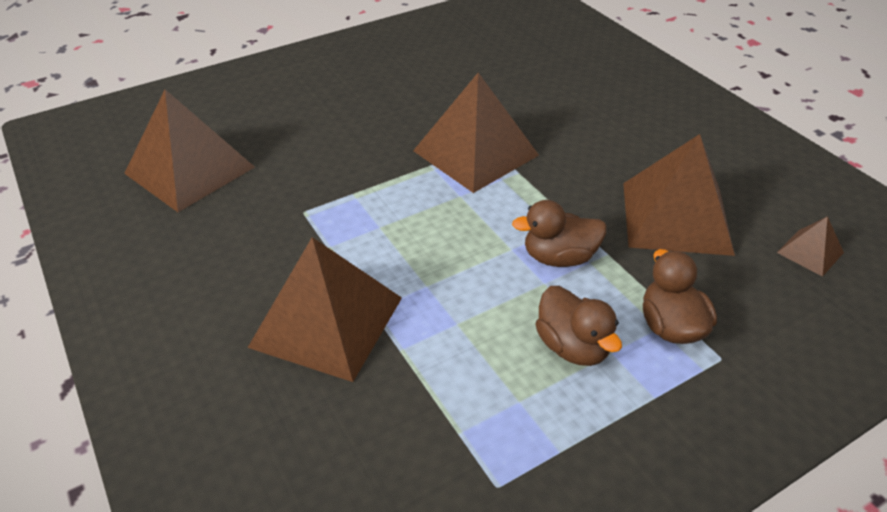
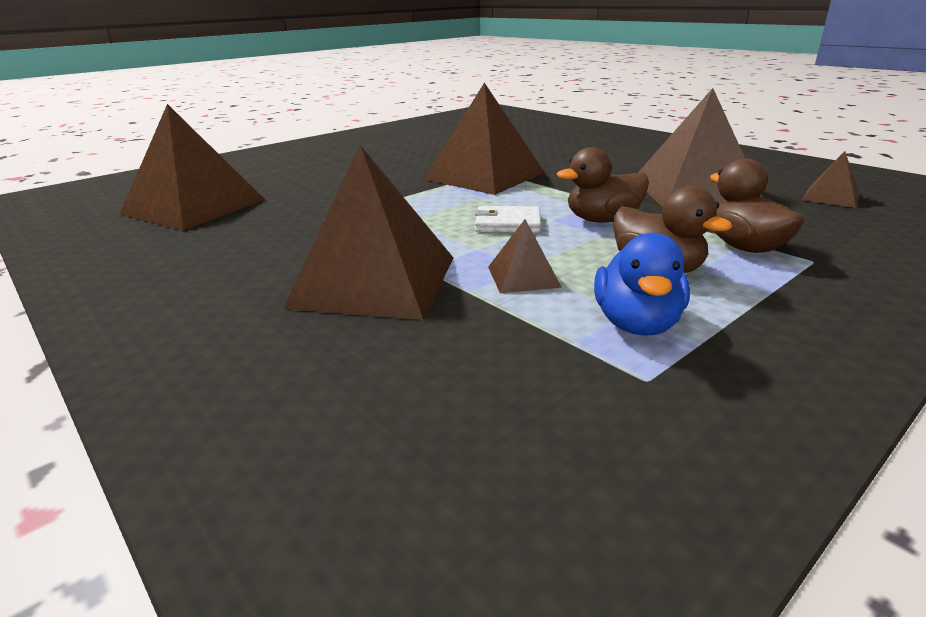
camera: 10 degrees left, 15 degrees down
none -> white wallet [475,206,541,233]
none -> brown pyramid [488,219,562,293]
none -> blue duck [594,233,690,336]

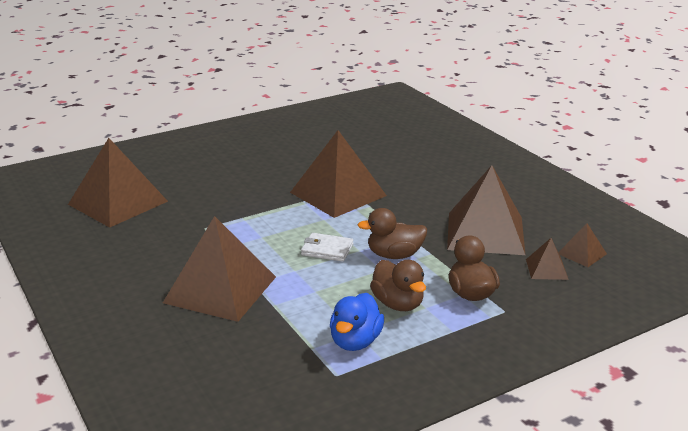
camera: 10 degrees right, 0 degrees up
brown pyramid [488,219,562,293] -> brown pyramid moved to [526,238,569,280]

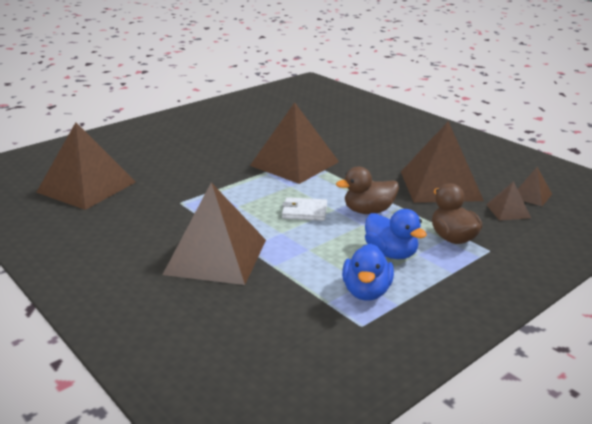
camera: 10 degrees left, 0 degrees up
brown duck [370,260,426,311] -> blue duck [365,209,427,259]

